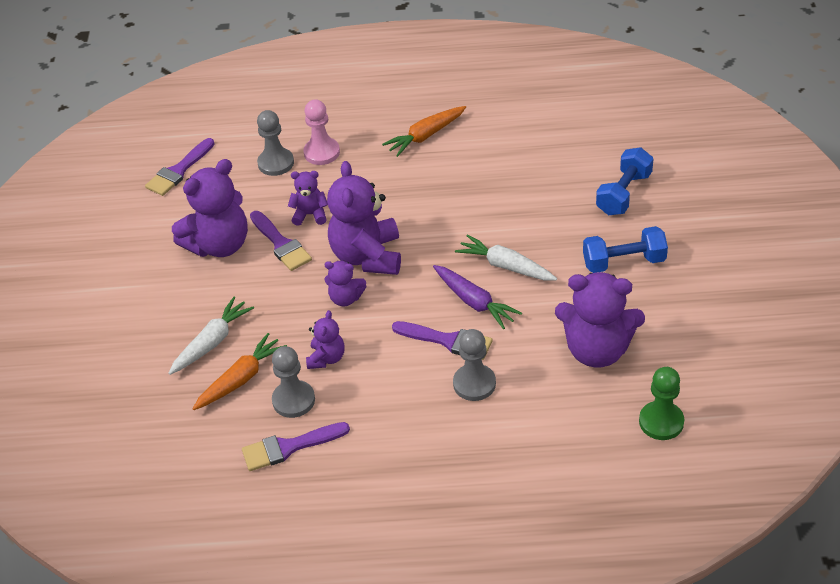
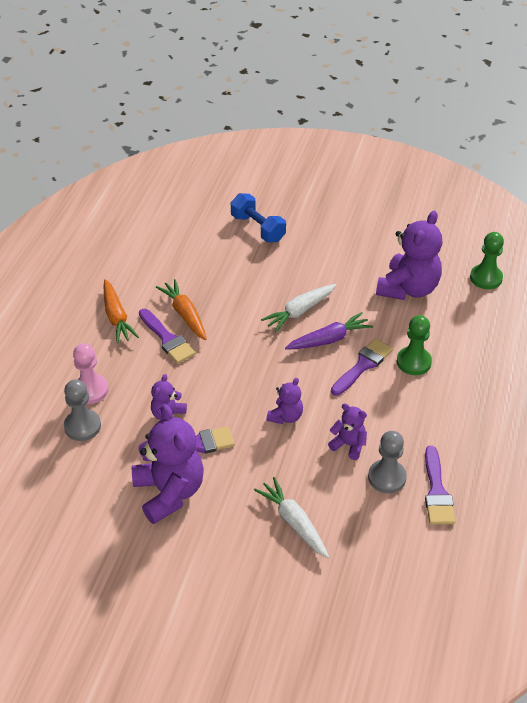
camera: 75 degrees left, 0 degrees up
purple brush [145,138,215,196] -> purple brush moved to [139,309,196,364]
orange carrot [193,333,287,410] -> orange carrot moved to [156,279,207,340]
purple teddy bear [327,161,401,275] -> none
grey pawn [453,329,496,401] -> green pawn [397,315,432,375]
blue dumbbell [583,226,668,273] -> none

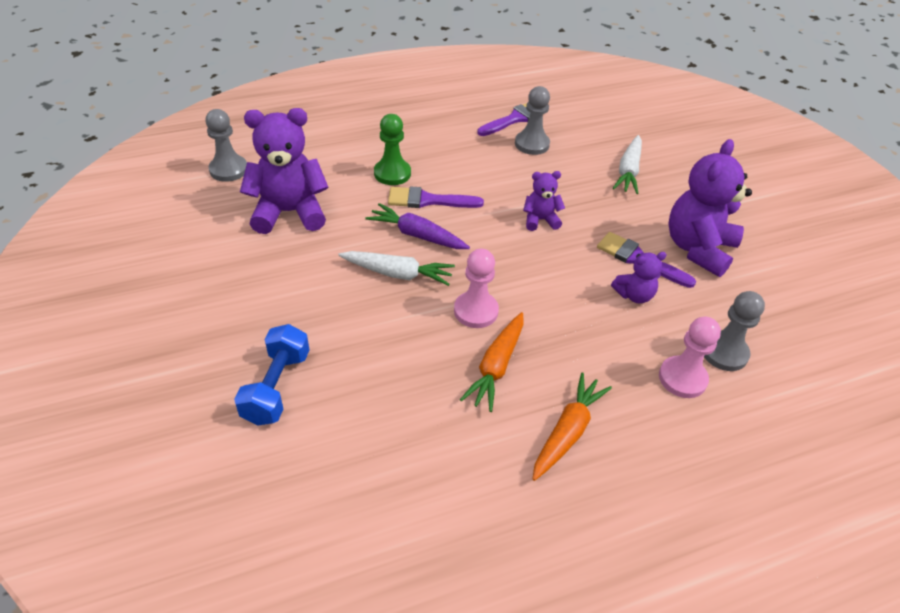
camera: 130 degrees left, 0 degrees up
purple brush [139,309,196,364] -> none
purple teddy bear [328,403,367,460] -> none
green pawn [470,232,504,289] -> grey pawn [205,109,247,182]
none -> pink pawn [454,248,499,328]

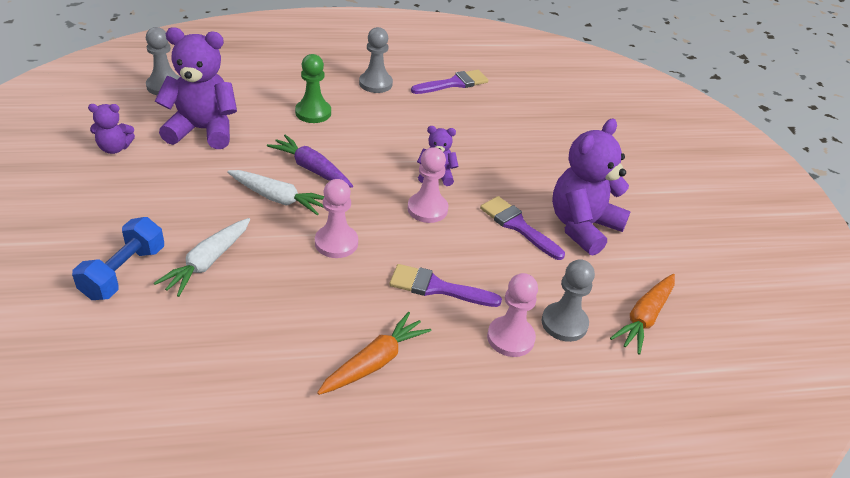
camera: 10 degrees right, 5 degrees down
purple brush [388,187,484,208] -> purple brush moved to [389,264,502,307]
orange carrot [460,312,524,412] -> orange carrot moved to [610,274,675,355]
grey pawn [515,86,550,155] -> grey pawn moved to [359,27,393,93]
purple teddy bear [611,252,666,303] -> purple teddy bear moved to [88,104,135,154]
white carrot [613,135,642,194] -> white carrot moved to [154,218,250,297]
none -> pink pawn [407,147,448,223]

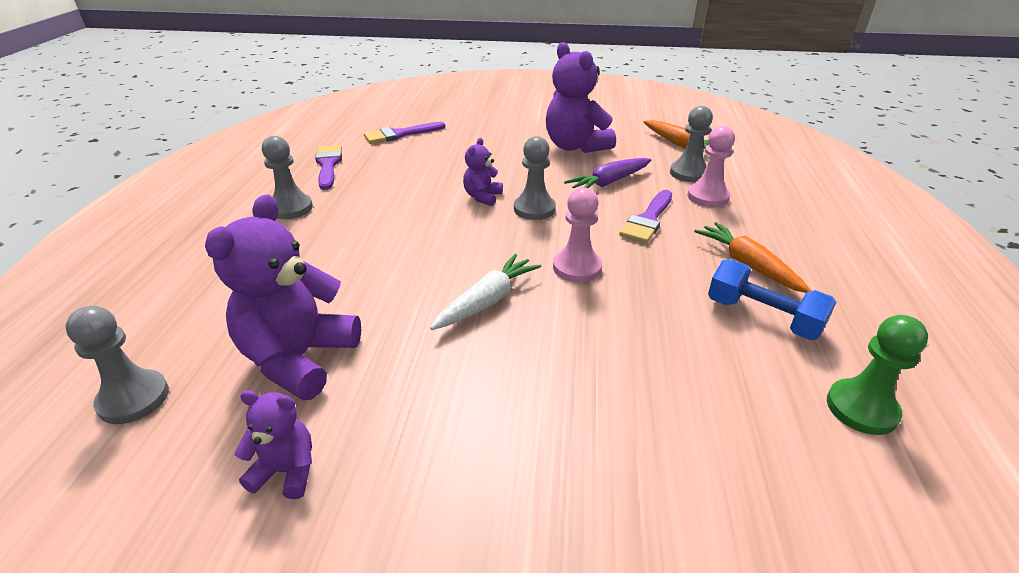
camera: 70 degrees left, 5 degrees down
blue dumbbell [72,217,164,300] -> blue dumbbell moved to [708,259,836,340]
purple teddy bear [88,104,135,154] -> purple teddy bear turned 90 degrees counterclockwise [235,390,312,499]
white carrot [154,218,250,297] -> none
purple carrot [267,134,353,188] -> purple carrot moved to [564,158,651,188]
green pawn [295,54,331,123] -> green pawn moved to [827,315,928,435]
pink pawn [407,147,448,223] -> grey pawn [514,136,556,220]
purple brush [480,196,565,260] -> purple brush moved to [364,122,445,144]

